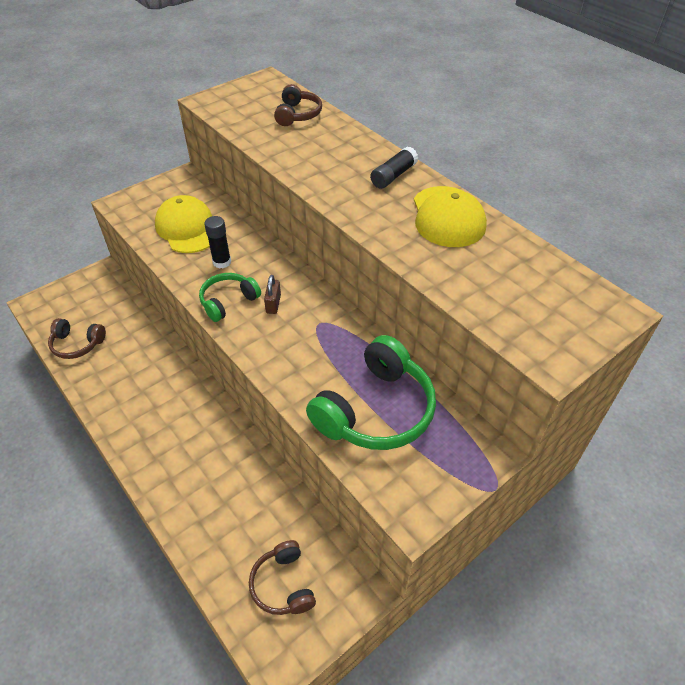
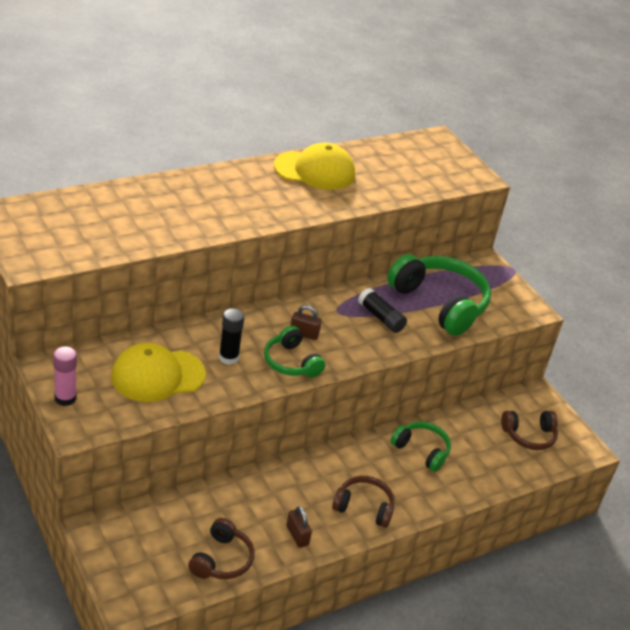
camera: 85 degrees left, 10 degrees down
brown headphones [274,84,322,126] -> brown headphones moved to [332,476,395,528]
black glue stick [370,147,418,189] -> black glue stick moved to [358,288,407,333]
none -> pink glue stick [53,346,77,406]
none -> brown padlock [286,506,312,548]
none -> green headphones [391,421,451,472]

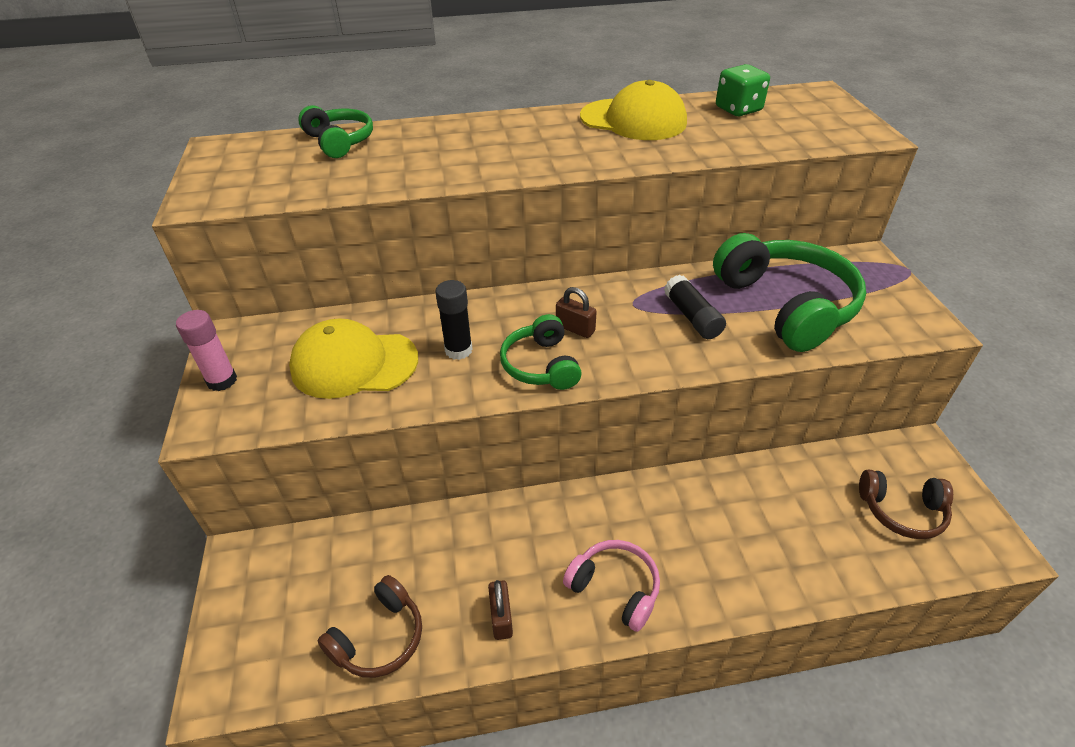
camera: 25 degrees right, 5 degrees up
brown headphones [332,476,395,528] -> pink headphones [563,540,660,632]
green headphones [391,421,451,472] -> green headphones moved to [298,105,373,158]
none -> green dice [716,64,770,116]

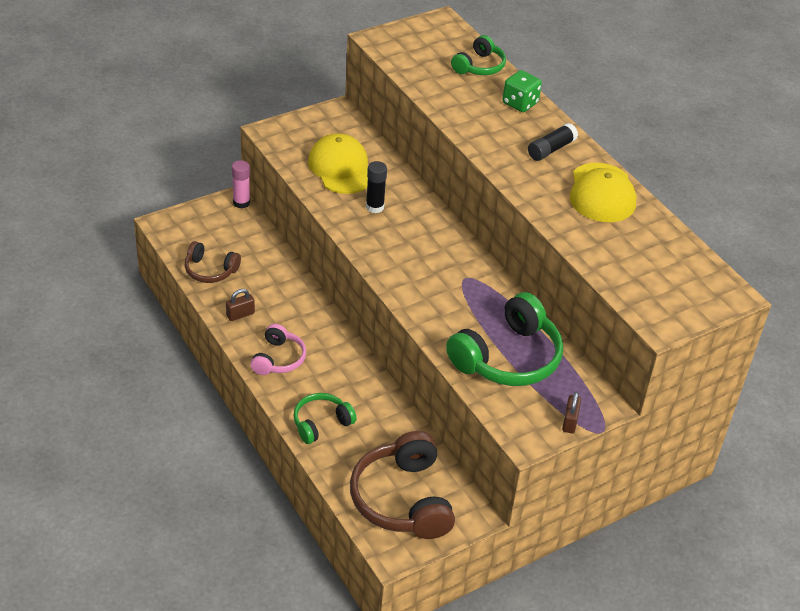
camera: 65 degrees right, 0 degrees up
pink glue stick [176,310,237,391] -> pink glue stick moved to [232,160,250,209]
green headphones [500,314,582,390] -> green headphones moved to [293,393,357,444]
brown padlock [556,287,597,338] -> brown padlock moved to [562,392,581,434]
black glue stick [664,275,726,339] -> black glue stick moved to [528,123,578,161]
green dice [716,64,770,116] -> green dice moved to [502,70,542,112]
brown headphones [859,470,953,539] -> brown headphones [350,431,455,539], size x1.80

